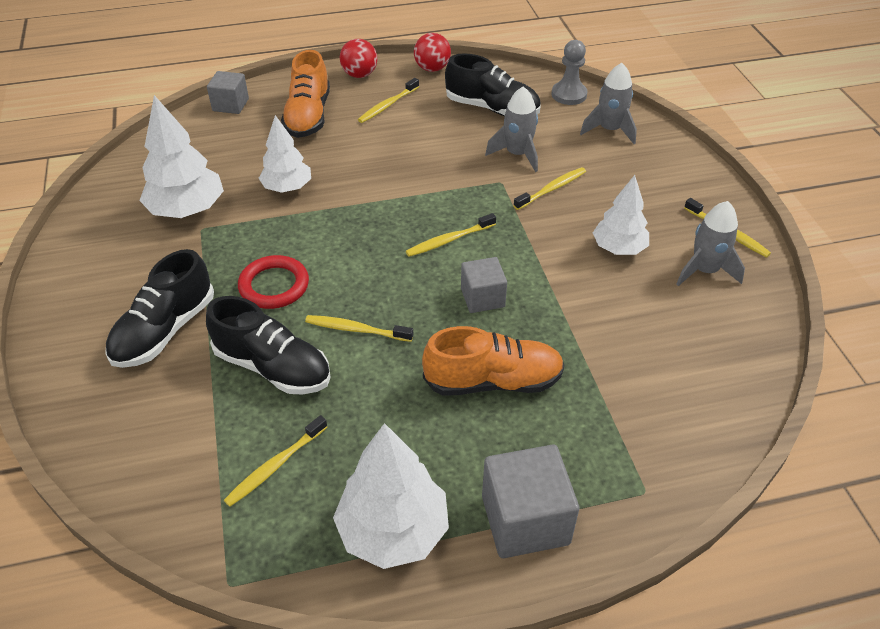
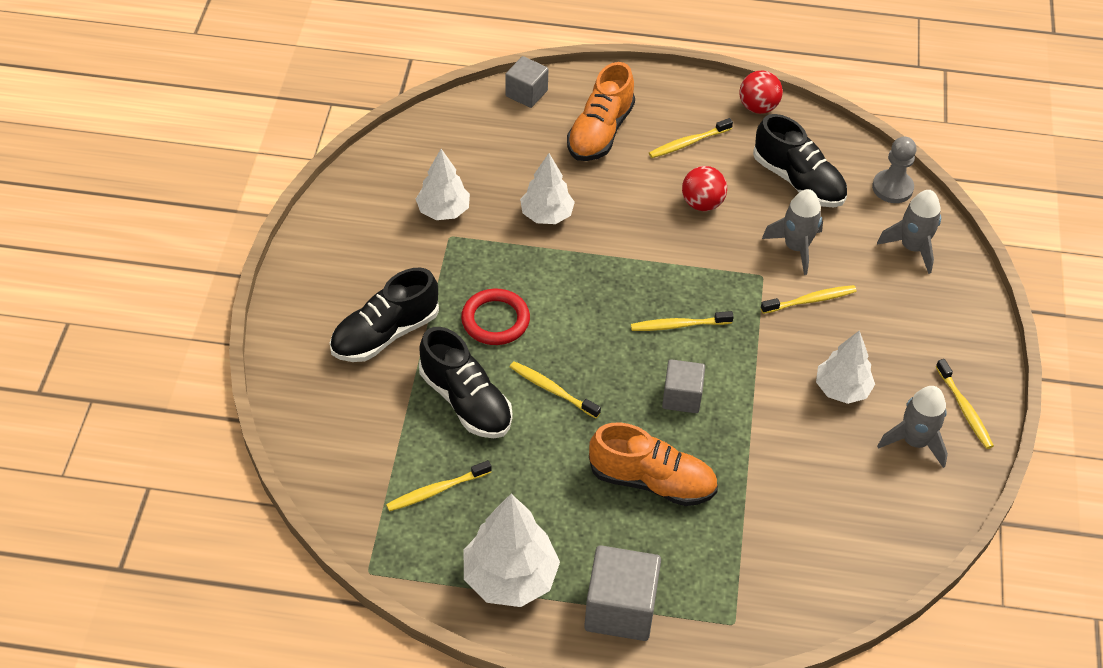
camera: 20 degrees right, 5 degrees up
white tree [139,95,224,218] -> white tree [416,149,470,220], size x0.67
red ball [340,39,377,78] -> red ball moved to [682,166,727,211]

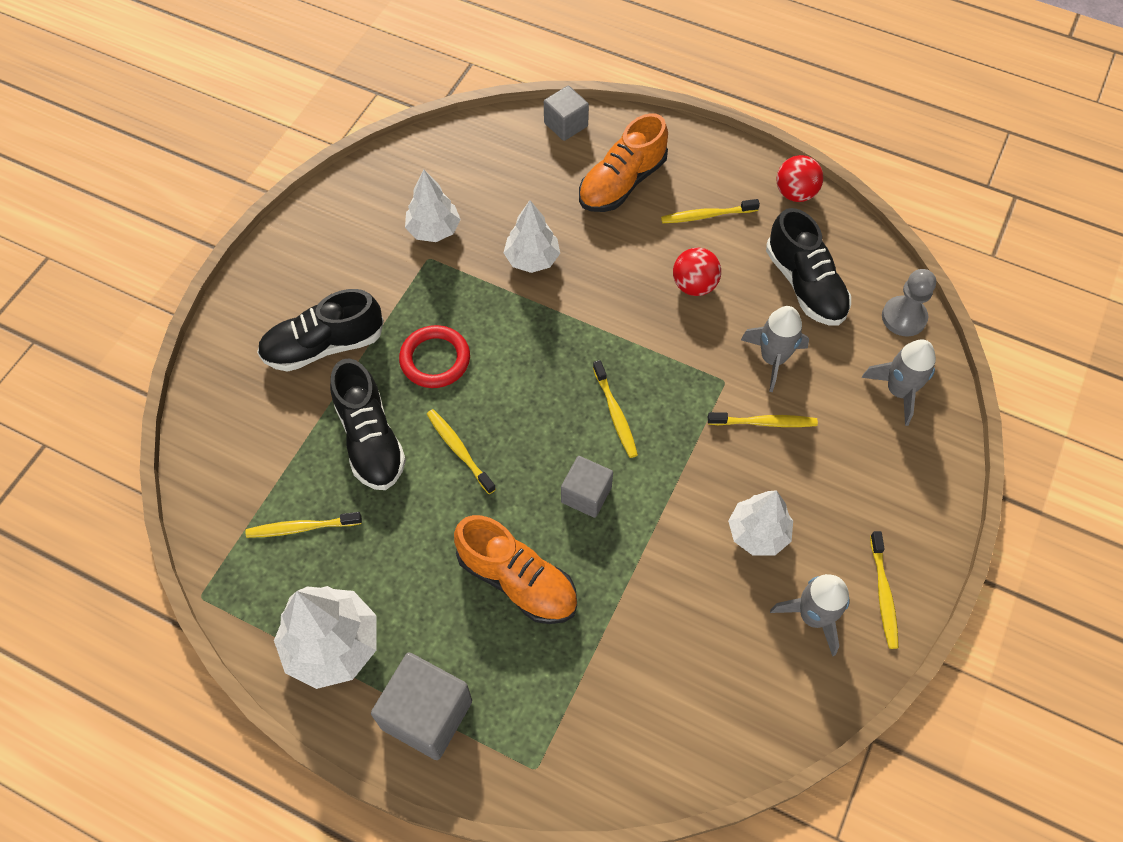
camera: 20 degrees right, 10 degrees up
yellow toothbrush [631,311,734,331] -> yellow toothbrush turned 120 degrees counterclockwise [593,360,638,458]

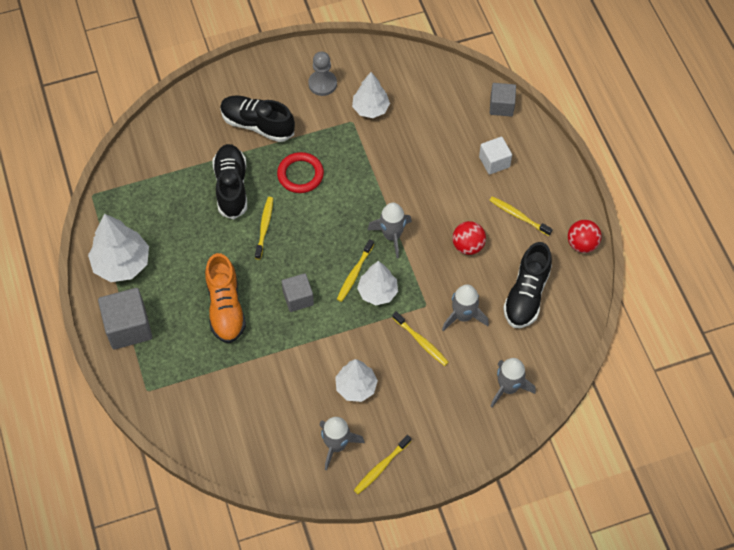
camera: 45 degrees right, 0 degrees up
yellow toothbrush [246,512,362,538] -> none
black shoe [330,359,406,490] -> black shoe turned 150 degrees clockwise [213,144,247,219]
white tree [503,200,560,273] -> white tree moved to [357,261,398,305]
orange shoe [579,113,668,212] -> white cube [479,137,512,175]
grey pawn [882,269,936,336] -> grey pawn moved to [308,52,337,96]
none -> grey rocket [368,202,412,258]

